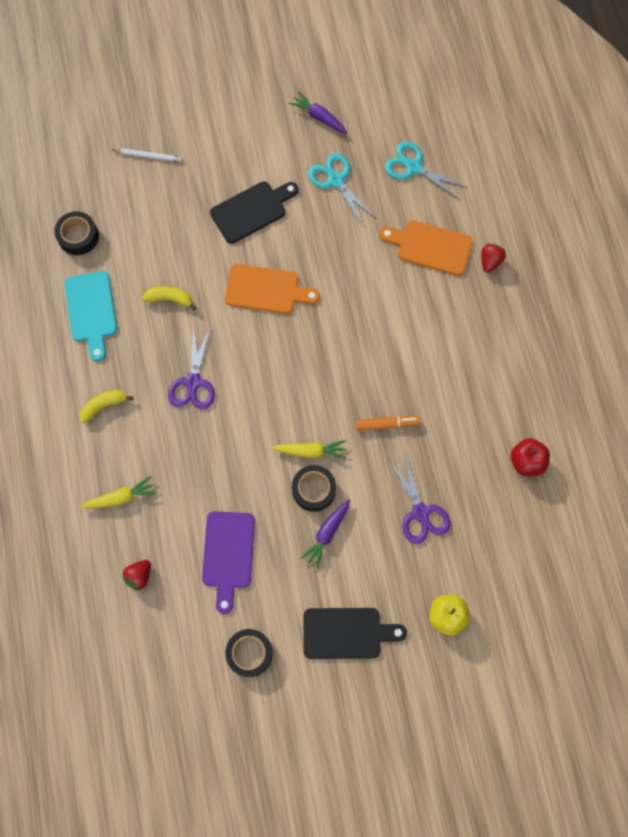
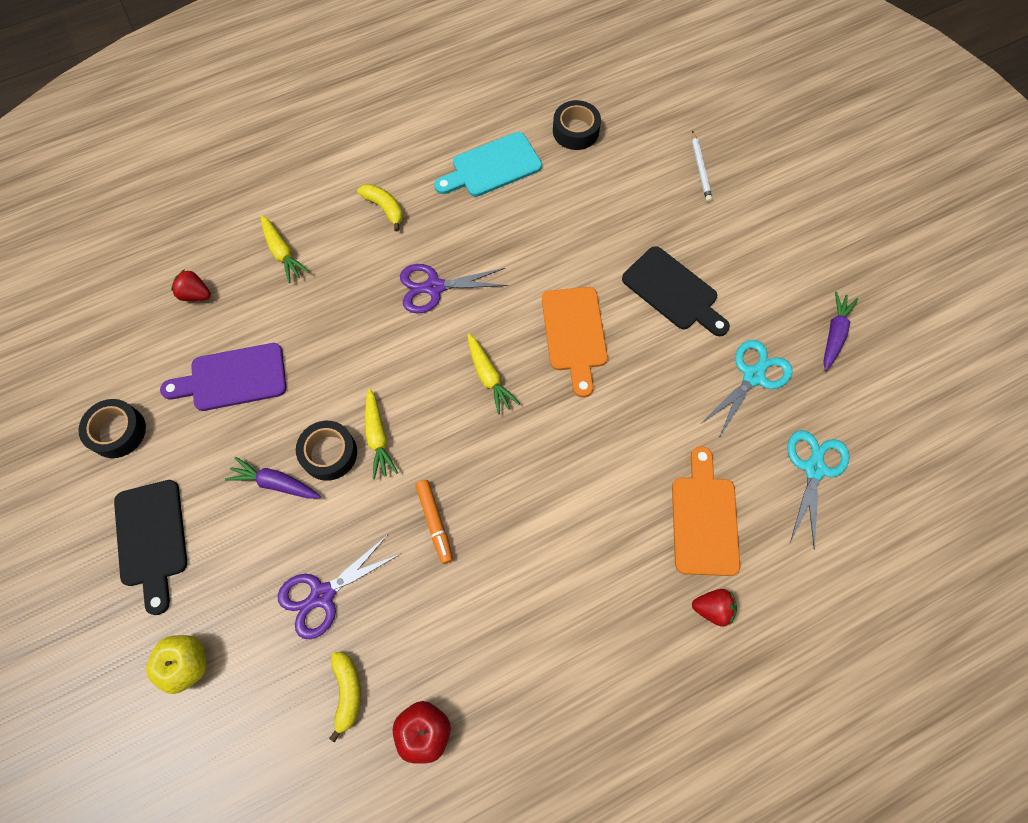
camera: 75 degrees right, 5 degrees down
yellow banana [142,286,196,311] -> yellow banana moved to [329,652,361,742]
none -> yellow carrot [467,334,520,415]

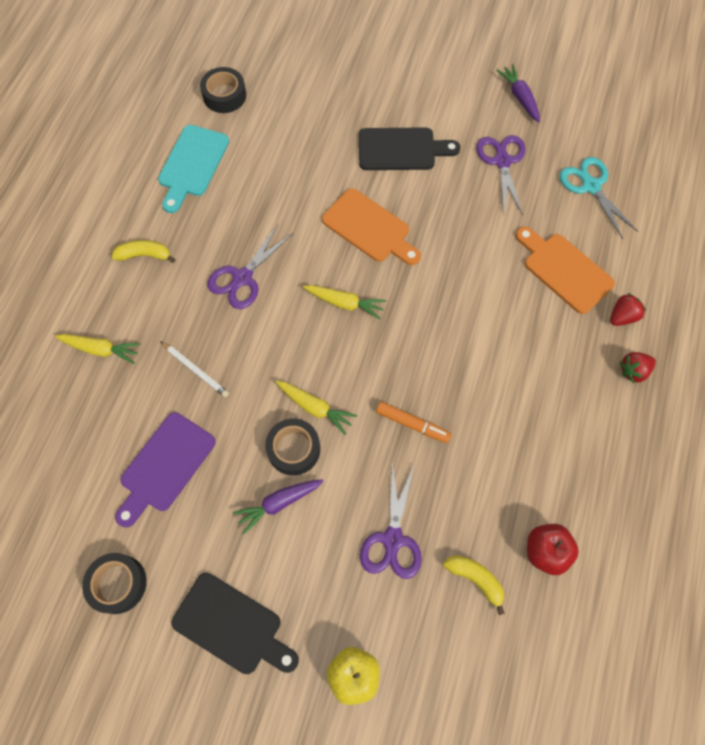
camera: 45 degrees left, 0 degrees up
red strawberry [171,269,211,301] -> red strawberry moved to [620,352,656,383]
white pencil [692,131,712,202] -> white pencil moved to [160,341,229,397]
turquoise scissors [703,340,793,438] -> purple scissors [476,135,525,215]

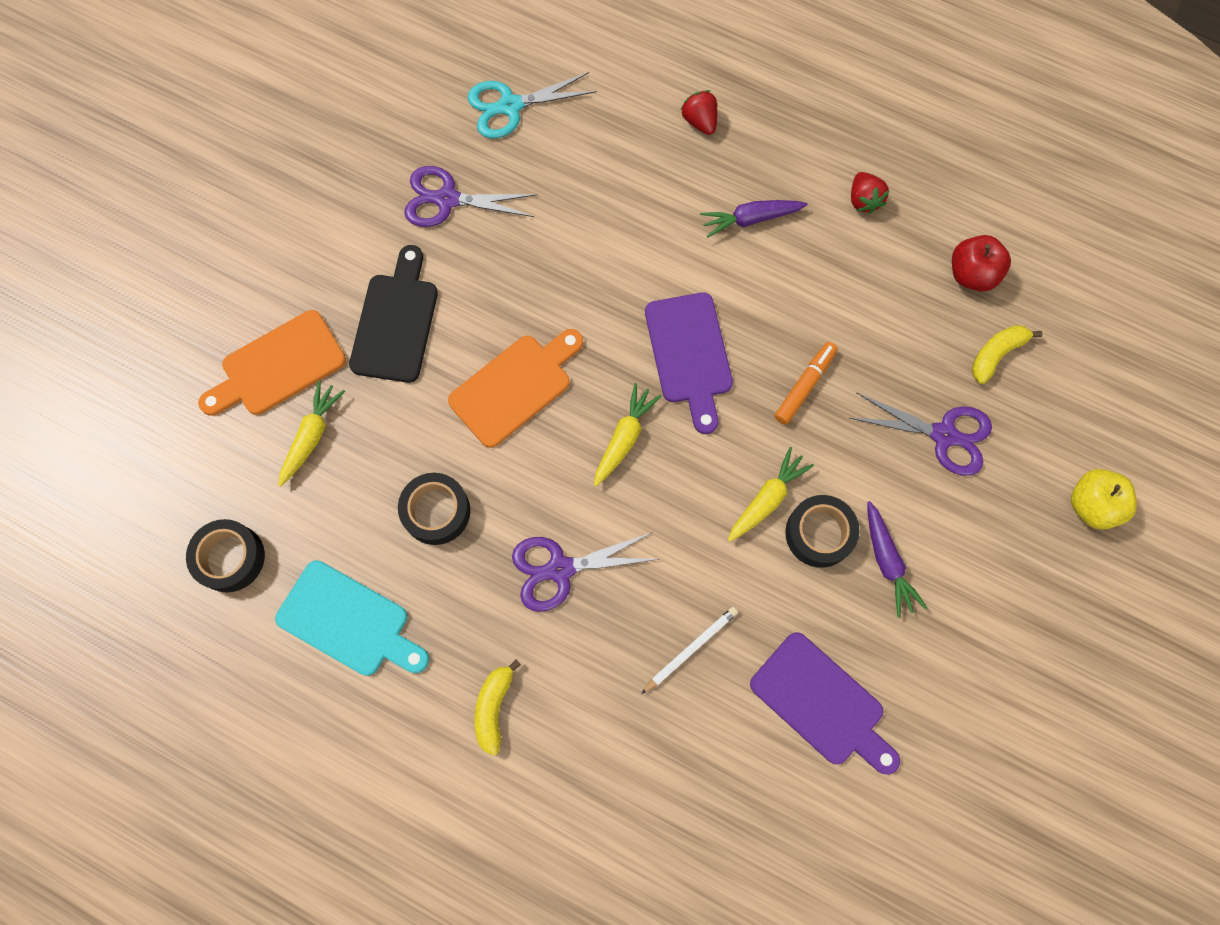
camera: 80 degrees left, 5 degrees up
yellow carrot [55,334,141,364] -> yellow carrot moved to [278,380,345,487]
black tape [82,553,147,614] -> black tape moved to [398,473,470,545]
black cutting board [172,573,299,674] -> none
purple scissors [208,224,293,309] -> purple scissors turned 120 degrees clockwise [512,532,659,612]
purple carrot [496,64,540,122] -> purple carrot moved to [700,200,808,238]
orange cutting board [516,226,615,314] -> orange cutting board moved to [198,310,346,415]
red strawberry [620,352,656,383] -> red strawberry moved to [851,172,890,214]
none -> purple cutting board [645,293,733,434]

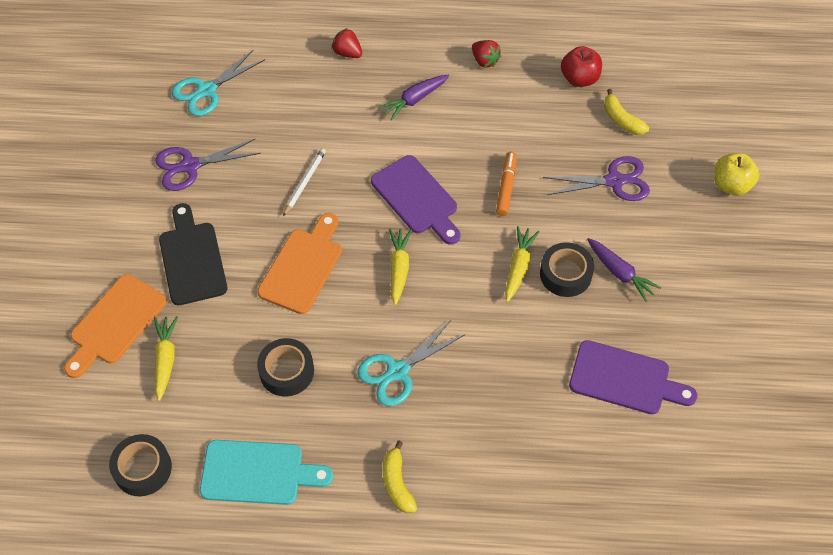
camera: 25 degrees left, 15 degrees down
purple scissors [512,532,659,612] -> turquoise scissors [357,320,464,406]
white pencil [641,607,738,694] -> white pencil moved to [283,148,326,216]
yellow banana [972,325,1043,384] -> yellow banana turned 60 degrees counterclockwise [604,89,649,135]

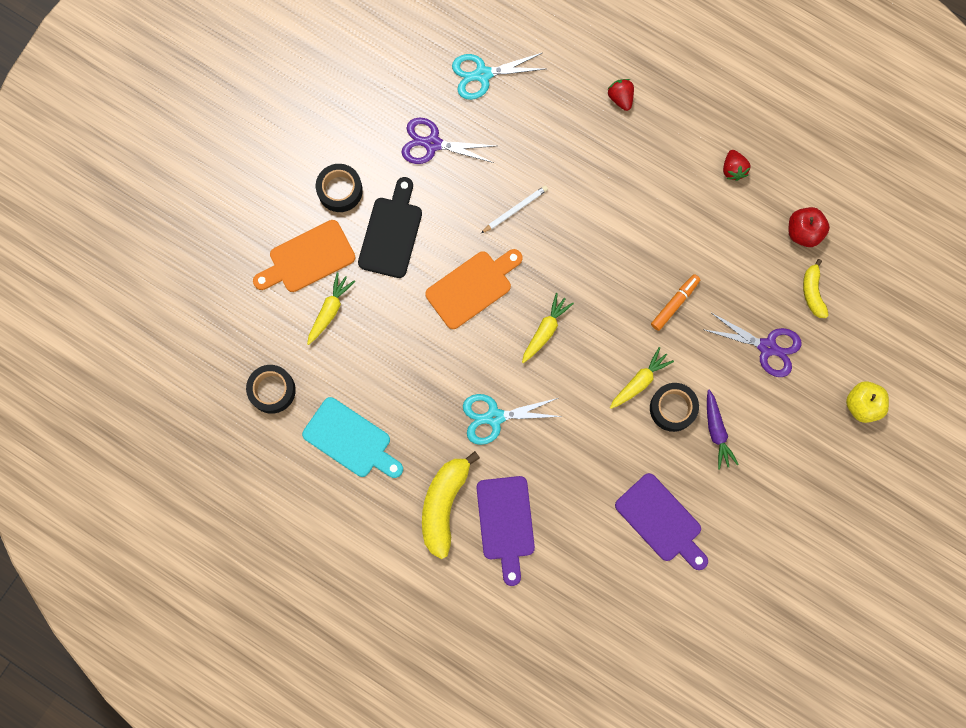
camera: 30 degrees right, 20 degrees up
black tape [257,338,314,397] -> black tape moved to [316,164,363,212]
purple cutting board [371,155,461,245] -> purple cutting board moved to [476,476,535,586]
purple carrot [379,74,449,120] -> none
yellow banana [383,441,417,513] -> yellow banana [422,451,480,559], size x1.77

